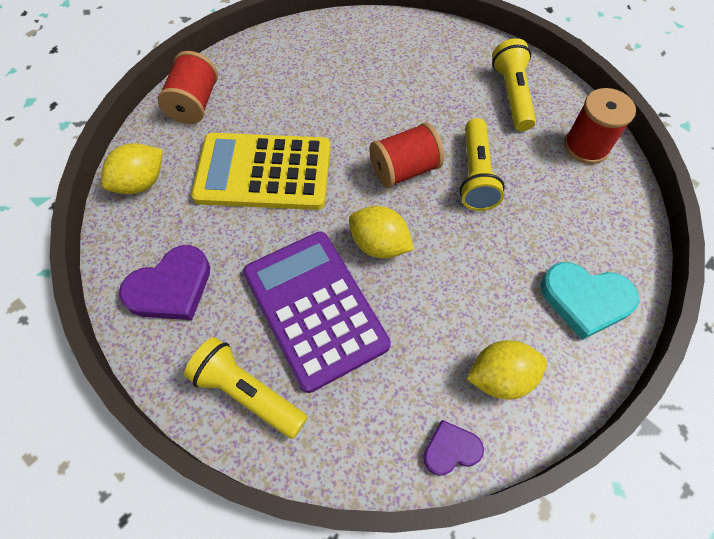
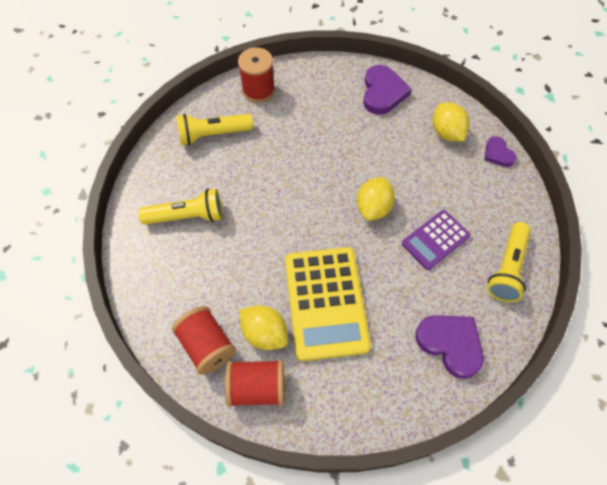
camera: 100 degrees left, 0 degrees up
yellow lemon [101,143,162,194] -> yellow lemon moved to [240,305,288,350]
purple calculator [243,232,391,393] -> purple calculator [402,210,470,270], size x0.57
red spool [369,123,444,188] -> red spool moved to [172,306,236,375]
yellow flashlight [460,118,505,211] -> yellow flashlight moved to [138,189,223,225]
turquoise heart [541,262,639,340] -> purple heart [363,65,412,115]

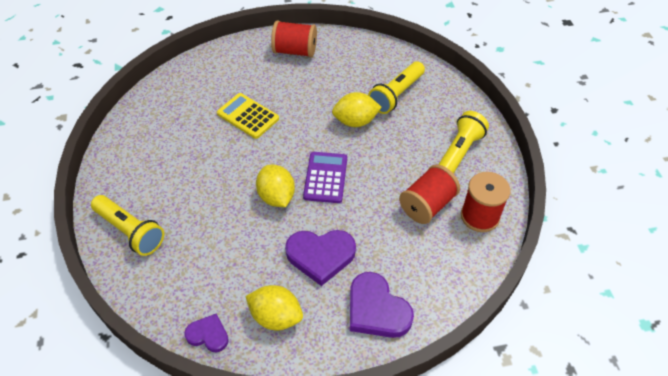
camera: 135 degrees right, 10 degrees down
red spool [225,360,284,407] -> red spool moved to [399,164,460,224]
yellow lemon [240,305,288,350] -> yellow lemon moved to [332,92,382,127]
yellow calculator [285,247,371,361] -> yellow calculator [217,93,279,139], size x0.57
purple calculator [402,210,470,270] -> purple calculator moved to [303,152,347,203]
purple heart [415,315,484,379] -> purple heart moved to [285,230,356,286]
yellow flashlight [487,222,531,302] -> yellow flashlight turned 150 degrees clockwise [91,195,164,256]

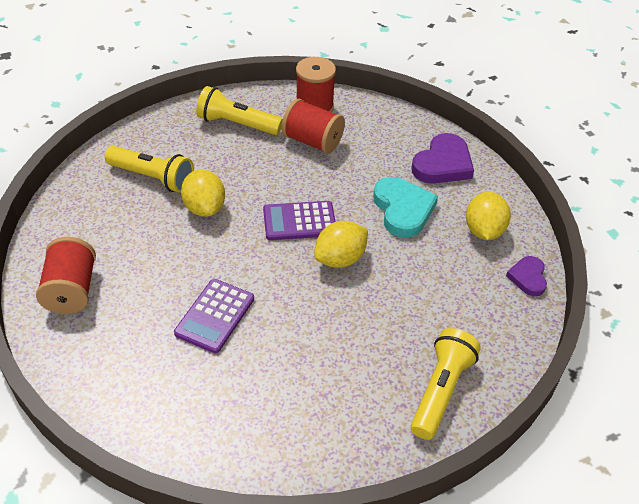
camera: 105 degrees left, 5 degrees down
yellow calculator [217,93,279,139] -> purple calculator [174,279,254,353]
purple heart [285,230,356,286] -> turquoise heart [373,177,438,238]

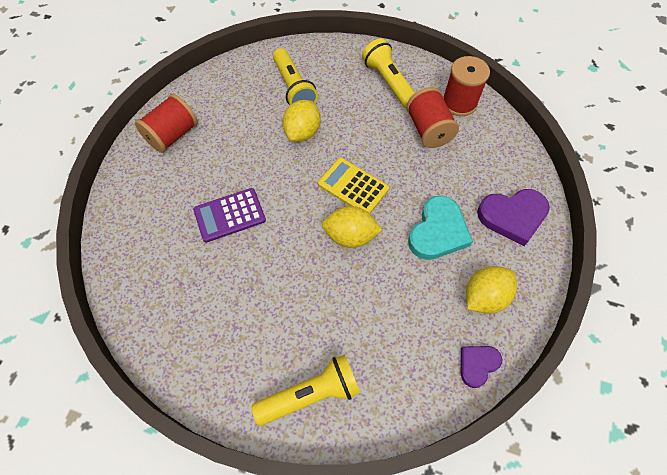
camera: 45 degrees right, 15 degrees up
purple calculator [263,201,336,240] -> yellow calculator [318,158,389,214]

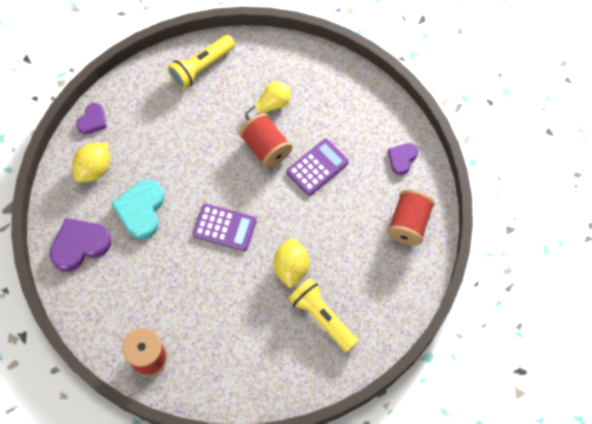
camera: 160 degrees right, 5 degrees up
yellow calculator [318,158,389,214] -> purple calculator [193,204,257,251]
yellow lemon [322,206,382,248] -> none
yellow flashlight [362,38,415,108] -> none
red spool [406,87,459,148] -> red spool moved to [239,113,292,168]
none -> yellow light bulb [246,81,291,120]
none -> purple heart [388,143,418,175]

